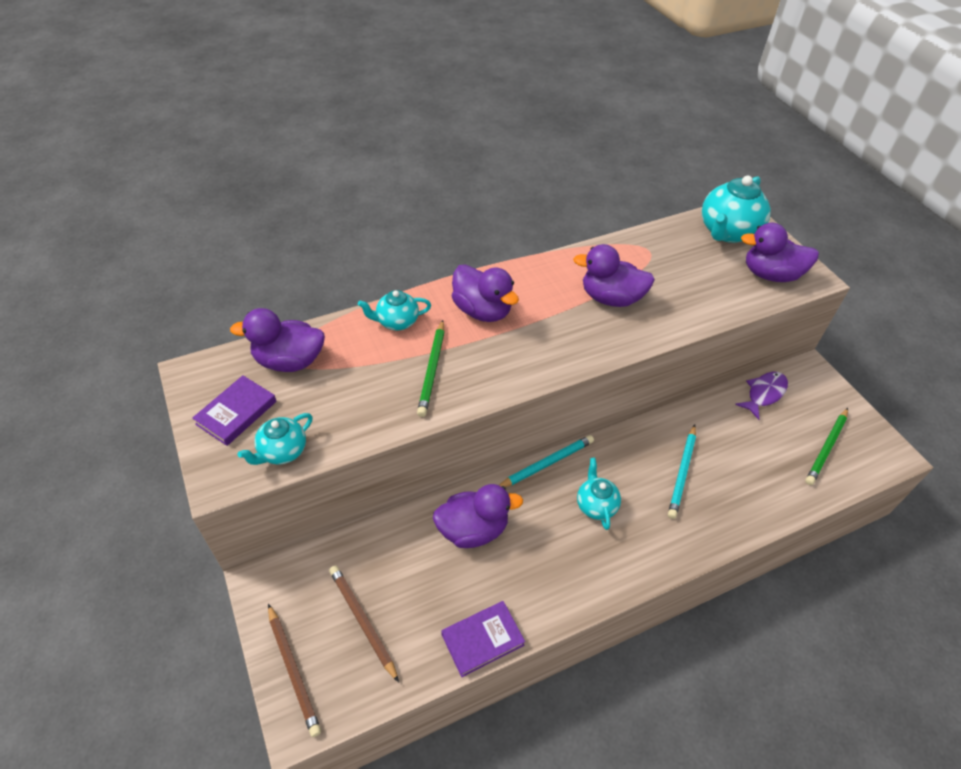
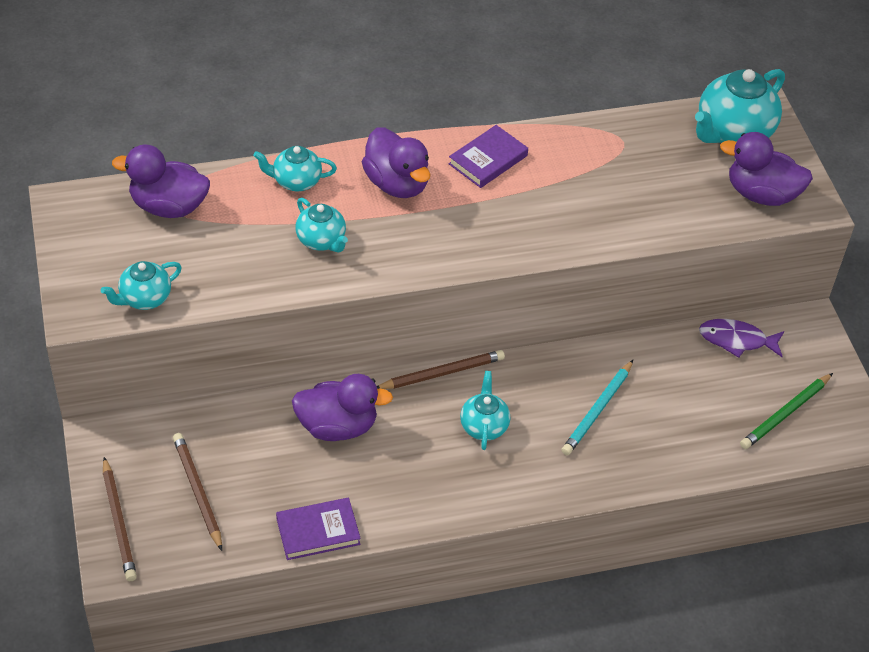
camera: 10 degrees right, 0 degrees up
purple book [192,375,276,446] -> purple book moved to [449,125,528,188]
green pencil [417,320,445,417] -> turquoise teapot [296,198,348,252]
turquoise pencil [499,435,594,487] -> brown pencil [377,350,505,389]
purple duck [573,244,655,307] -> none
purple fish [735,372,788,420] -> purple fish turned 135 degrees counterclockwise [699,319,784,358]

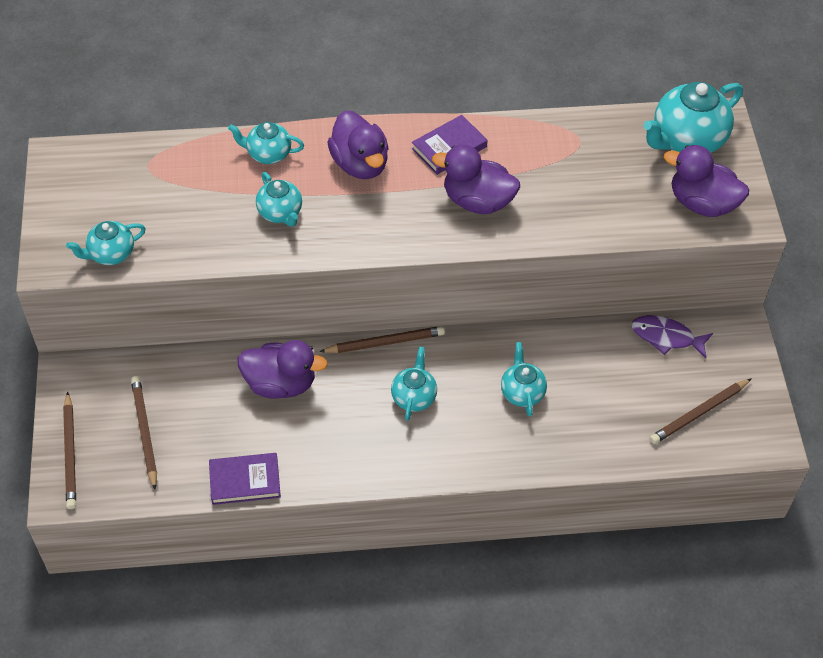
camera: 10 degrees right, 5 degrees up
purple duck [112,145,210,218] -> purple duck moved to [432,144,520,214]
turquoise pencil [562,360,633,455] -> turquoise teapot [501,342,547,417]
green pencil [740,373,833,449] -> brown pencil [649,378,752,444]

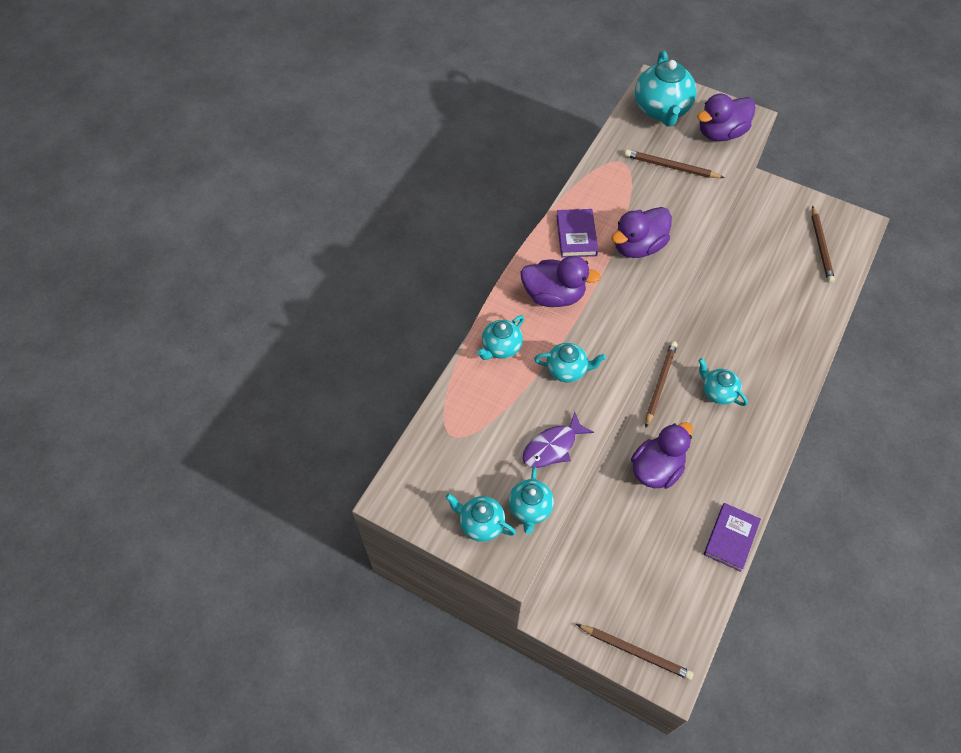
camera: 55 degrees left, 5 degrees up
brown pencil [131,376,157,490] -> brown pencil moved to [624,150,725,178]
turquoise teapot [501,342,547,417] -> turquoise teapot moved to [445,493,516,542]
purple fish [632,315,713,358] -> purple fish moved to [523,412,594,468]

